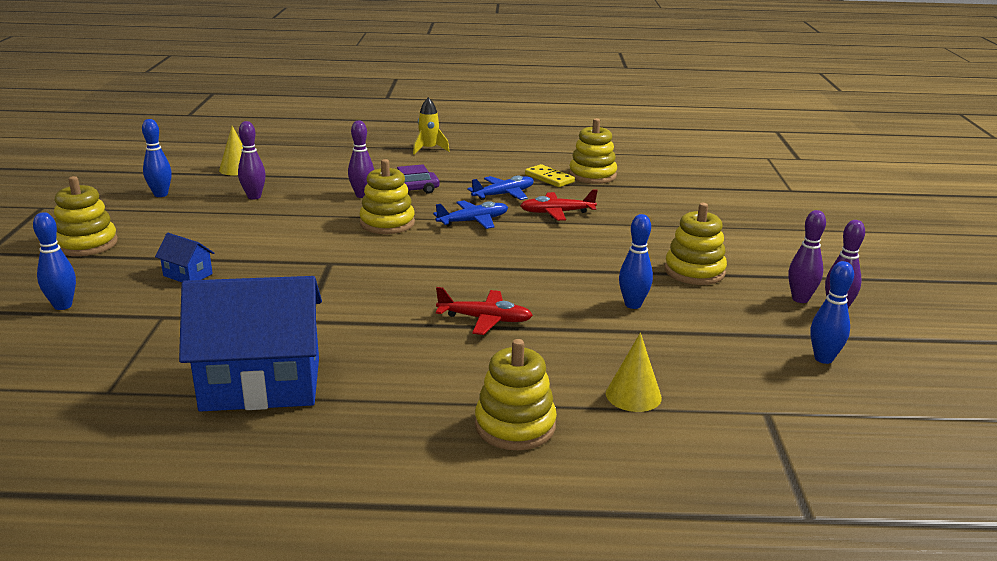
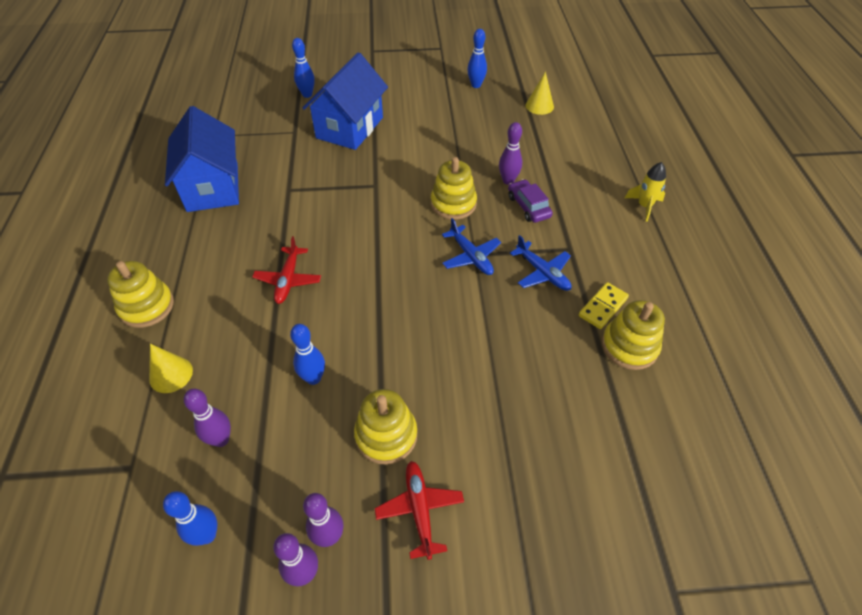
camera: 85 degrees right, 25 degrees up
yellow stacking toy [54,176,118,256] -> none
blue house [155,233,214,282] -> blue house [302,52,388,150], size x2.33
purple bowling pin [238,121,266,199] -> purple bowling pin moved to [184,389,231,447]
red plane [520,190,598,221] -> red plane moved to [374,461,464,560]

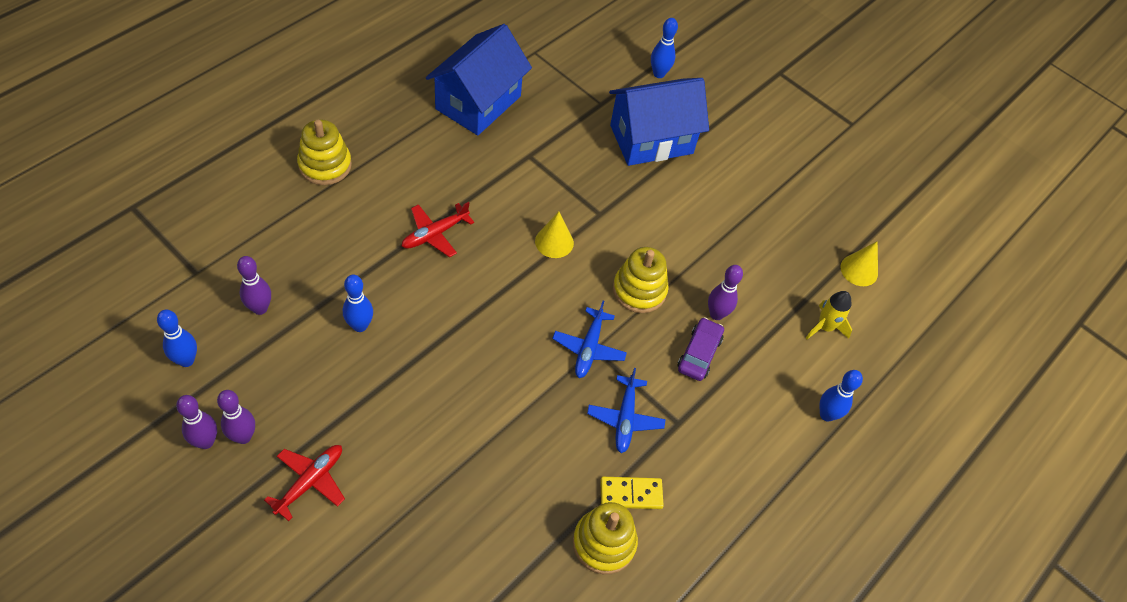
camera: 40 degrees right, 5 degrees up
yellow cone [149,344,193,393] -> yellow cone moved to [535,212,574,258]
yellow stacking toy [354,389,417,464] -> none
blue bowling pin [467,29,487,88] -> blue bowling pin moved to [819,370,863,422]
yellow rocket [625,162,666,222] -> yellow rocket moved to [806,291,852,339]

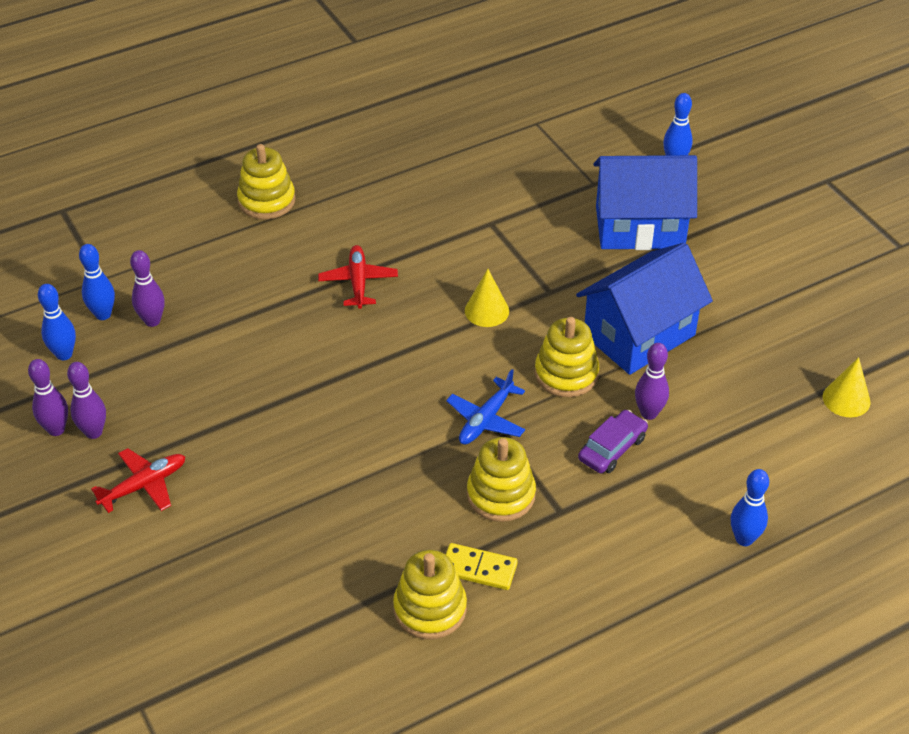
camera: 25 degrees right, 10 degrees down
blue bowling pin [343,275,373,332] -> blue bowling pin moved to [79,244,115,320]
red plane [402,202,474,258] -> red plane turned 105 degrees clockwise [318,245,398,309]
blue house [426,24,532,135] -> blue house moved to [576,242,713,375]
blue plane [587,368,666,453] -> yellow stacking toy [467,437,536,522]
yellow rocket [806,291,852,339] -> none

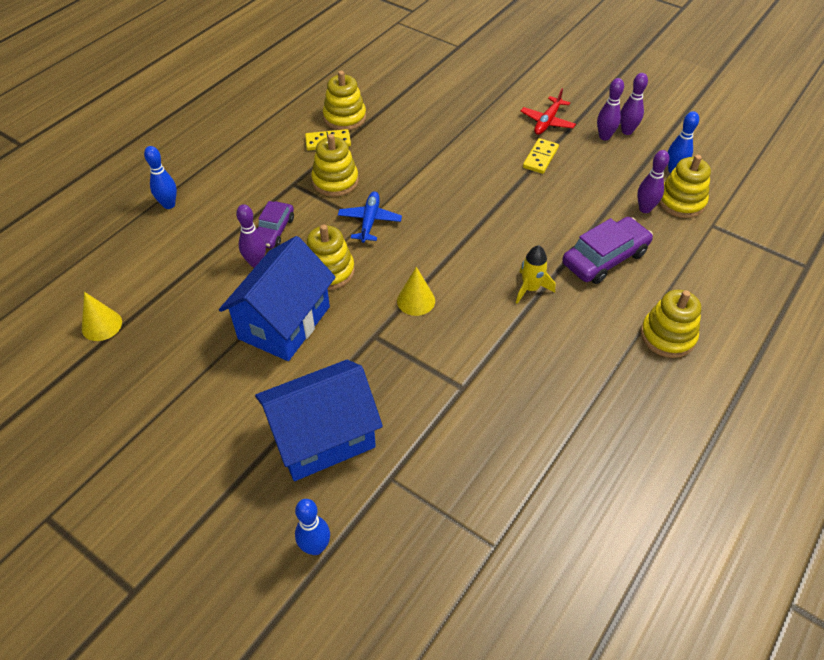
camera: 155 degrees right, 5 degrees up
blue bowling pin [79,244,115,320] -> yellow stacking toy [659,155,711,218]
red plane [318,245,398,309] -> yellow rocket [516,245,555,304]
none -> yellow domino [523,138,559,174]
none -> purple car [562,217,653,284]

